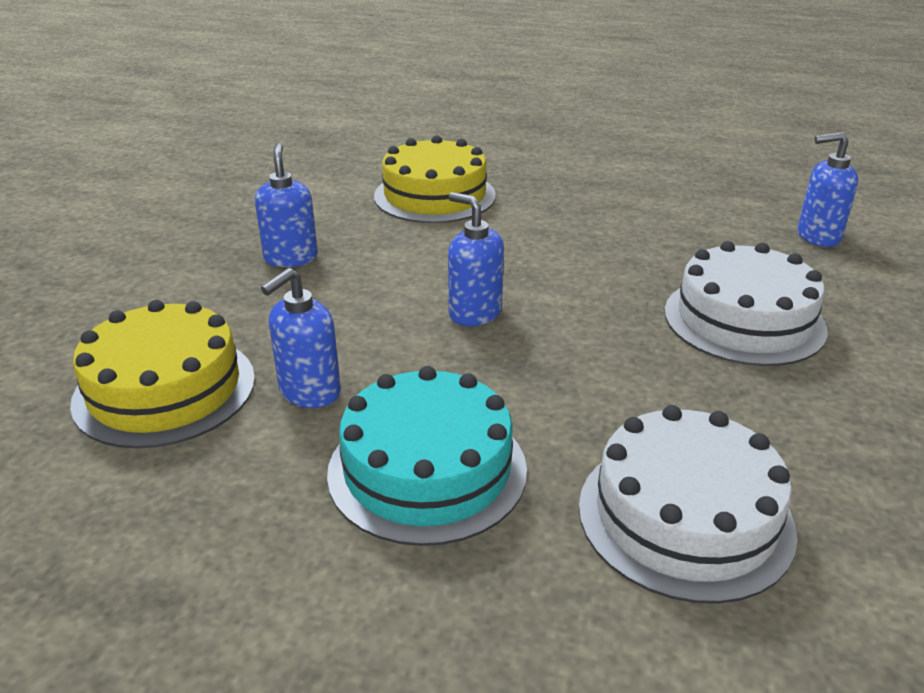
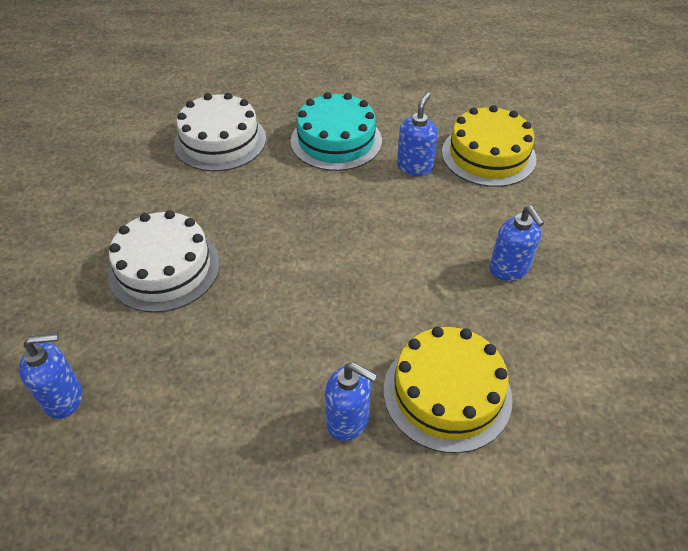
camera: 165 degrees right, 15 degrees up
blue soap dispenser [448,192,504,326] -> blue soap dispenser moved to [325,362,377,441]

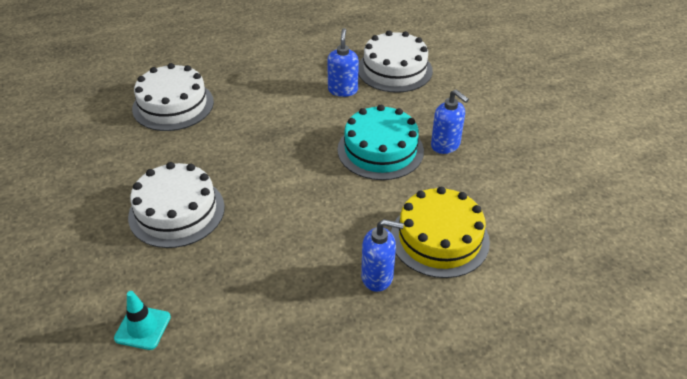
camera: 20 degrees left, 5 degrees down
blue soap dispenser [19,333,83,419] -> turquoise traffic cone [114,291,171,350]
turquoise cake [291,92,382,171] -> turquoise cake moved to [337,105,424,180]
yellow cake [442,105,536,187] -> white cake [358,31,433,93]

